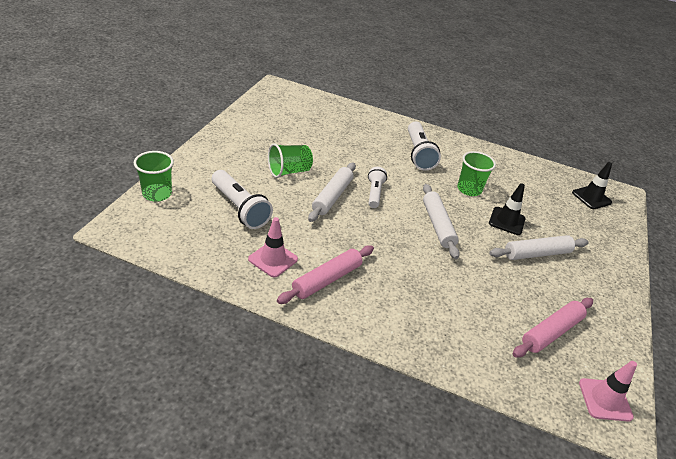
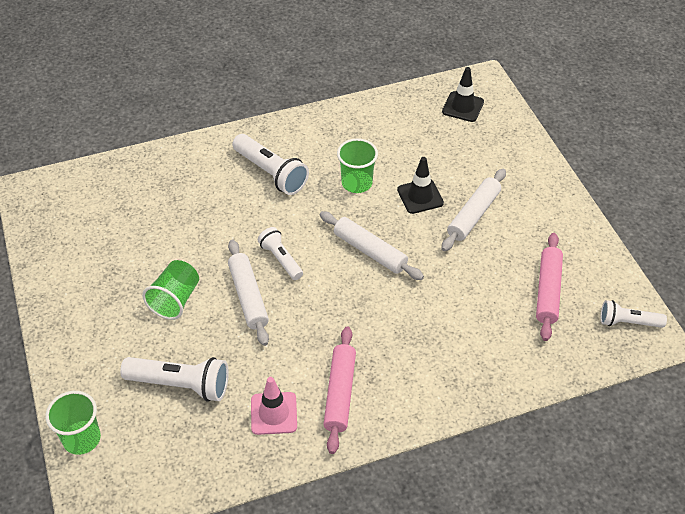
camera: 35 degrees left, 10 degrees up
pink traffic cone [579,361,637,422] -> white flashlight [601,300,667,328]

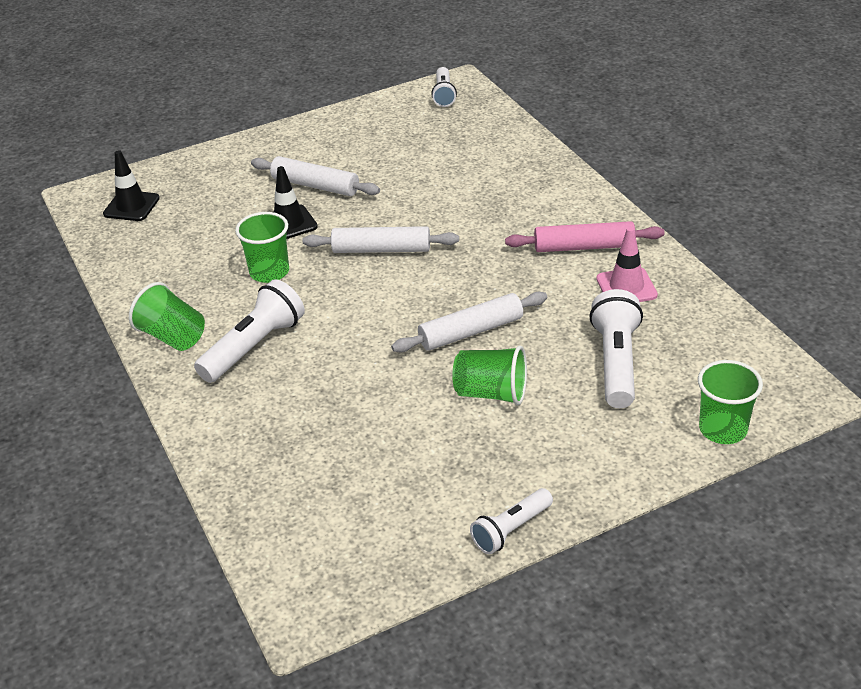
camera: 95 degrees left, 10 degrees down
white flashlight [258,227,303,280] -> white flashlight moved to [470,488,553,554]
white rolling pin [320,211,424,280] -> white rolling pin turned 60 degrees clockwise [303,226,459,253]
pink rolling pin [536,233,563,341] -> none
none -> green cup [129,282,205,351]

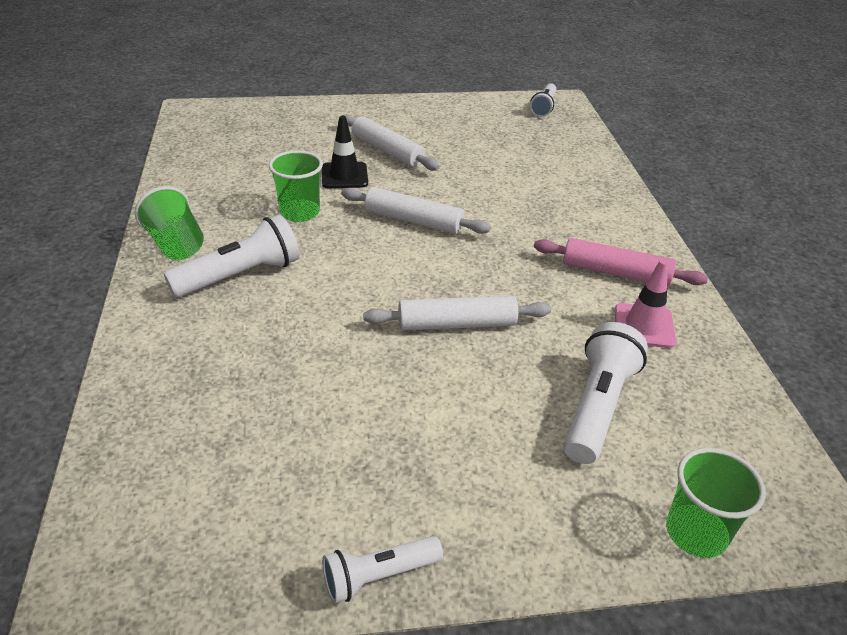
camera: 15 degrees right, 0 degrees up
black traffic cone [103,150,160,221] -> none
green cup [452,346,527,406] -> none

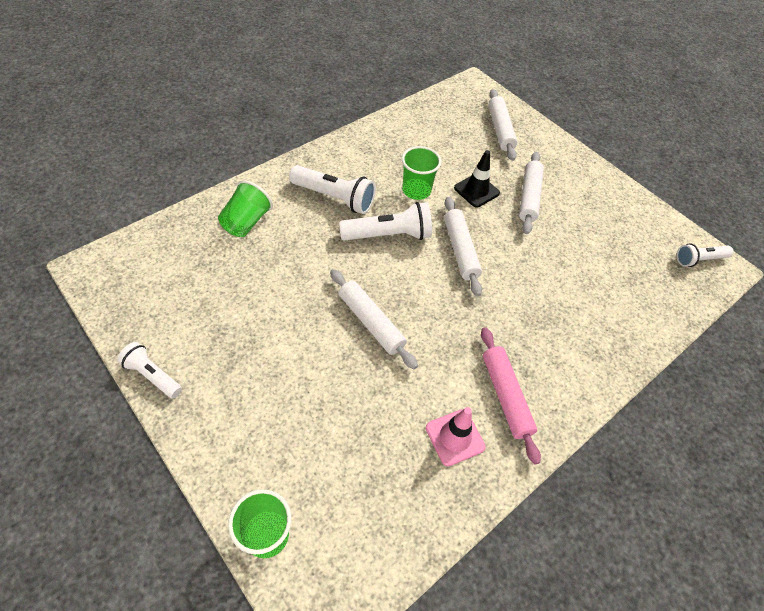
camera: 55 degrees right, 15 degrees up
green cup [135,186,204,260] -> green cup moved to [218,180,273,237]
white flashlight [564,322,648,464] -> white flashlight moved to [339,202,432,241]
none -> white rolling pin [488,89,517,161]

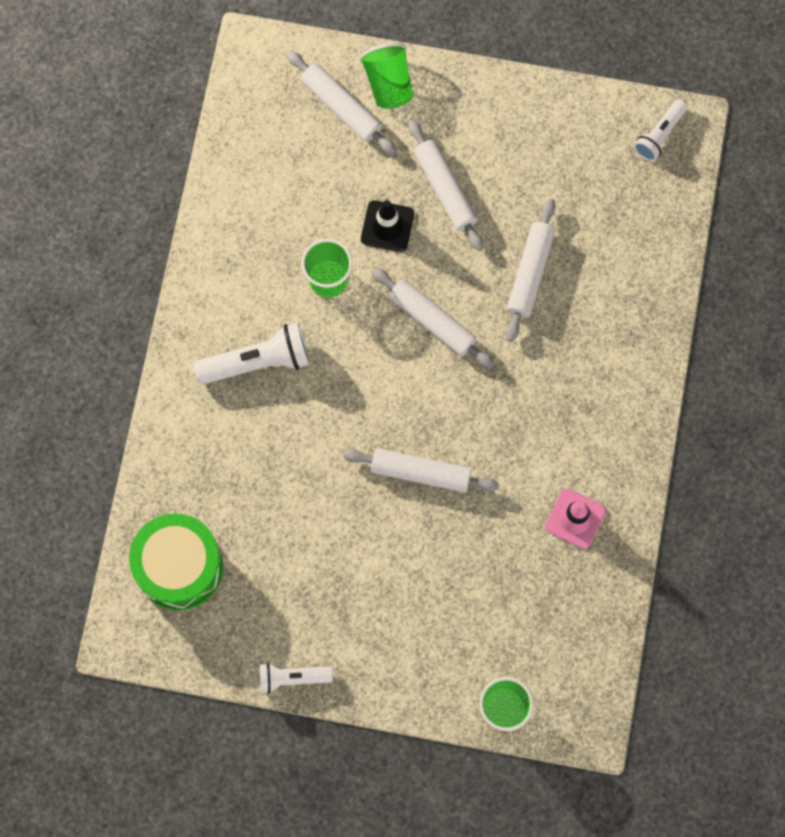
camera: 35 degrees left, 20 degrees up
green cup [218,180,273,237] -> green cup moved to [359,43,414,109]
white flashlight [339,202,432,241] -> none
pink rolling pin [481,327,541,464] -> none
none -> green drum [129,514,223,610]
none -> white rolling pin [506,199,556,342]

